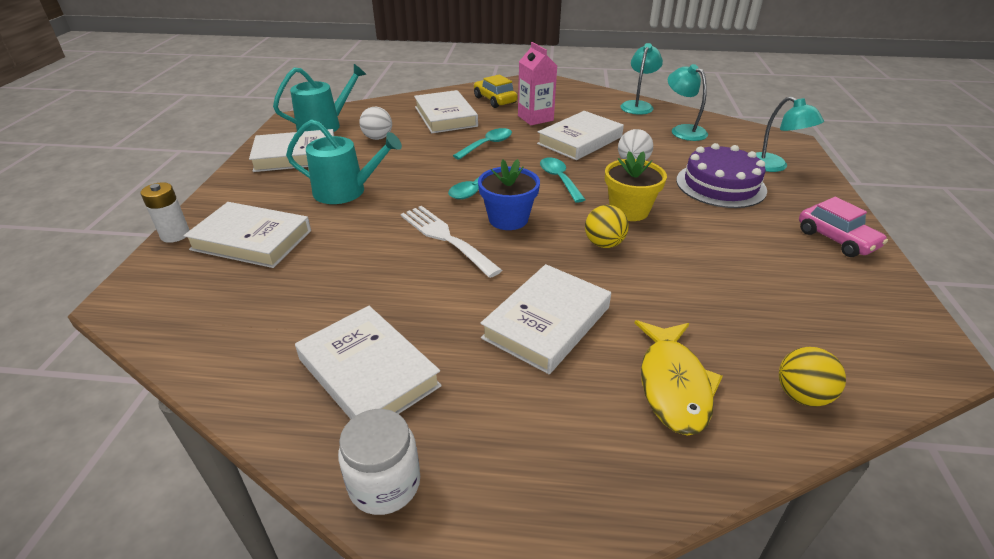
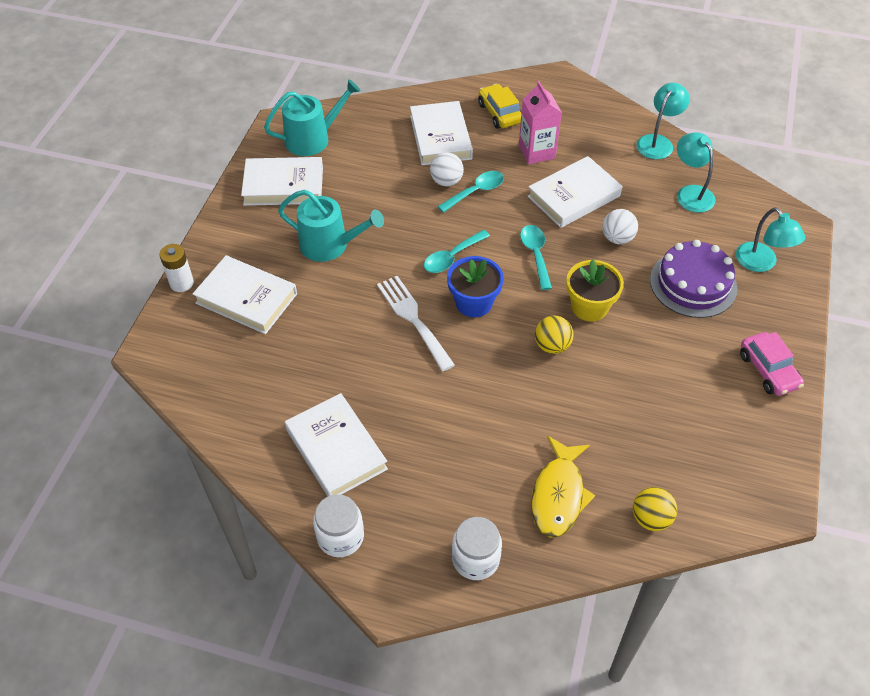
camera: 10 degrees right, 15 degrees up
white ball [359,107,392,140] -> white ball moved to [430,152,464,186]
white book [480,264,611,374] -> none
none -> white jar [452,517,502,580]

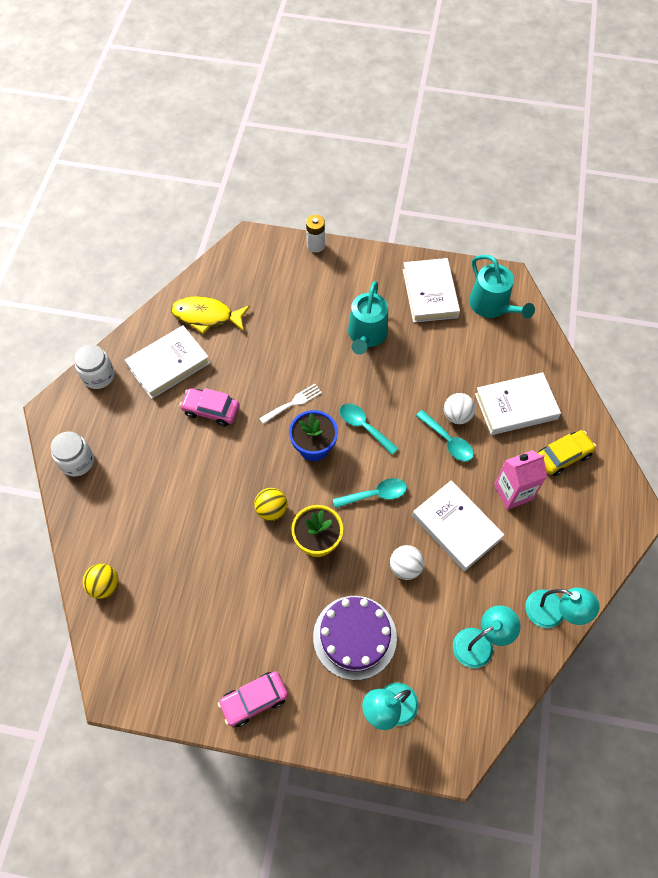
camera: 85 degrees right, 10 degrees up
white book [193,255,297,334] -> none
white fork [377,276,455,371] -> white fork [259,384,322,424], size x0.64
yellow fish [531,436,595,538] -> yellow fish moved to [171,296,250,334]
none -> pink car [180,388,240,427]

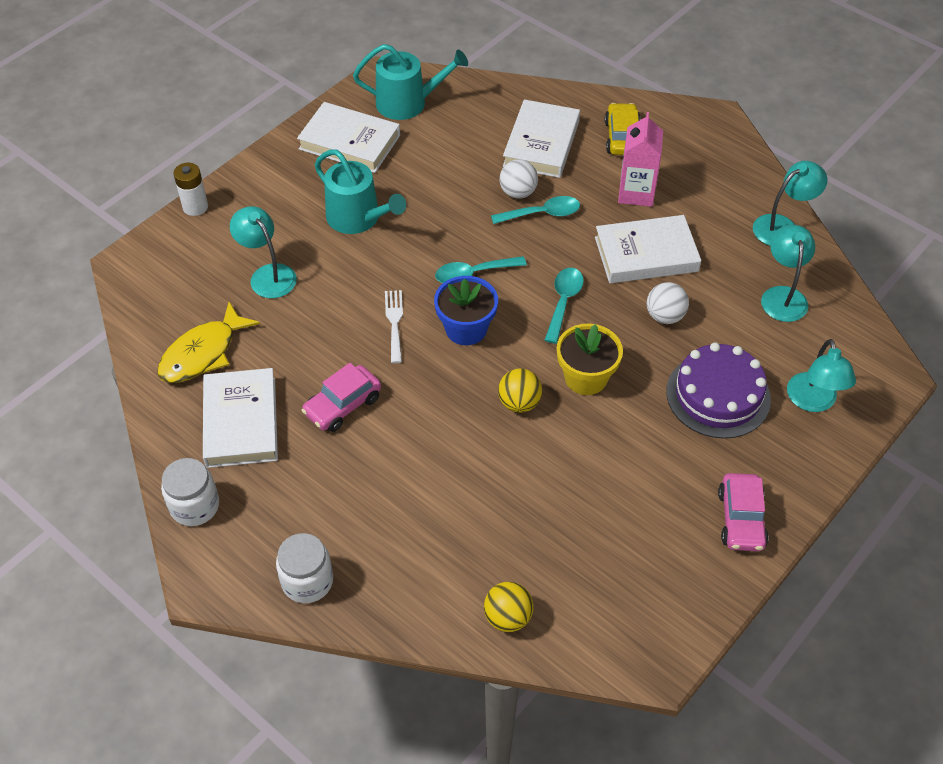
camera: 60 degrees left, 10 degrees down
none -> turquoise lamp [230,206,297,298]

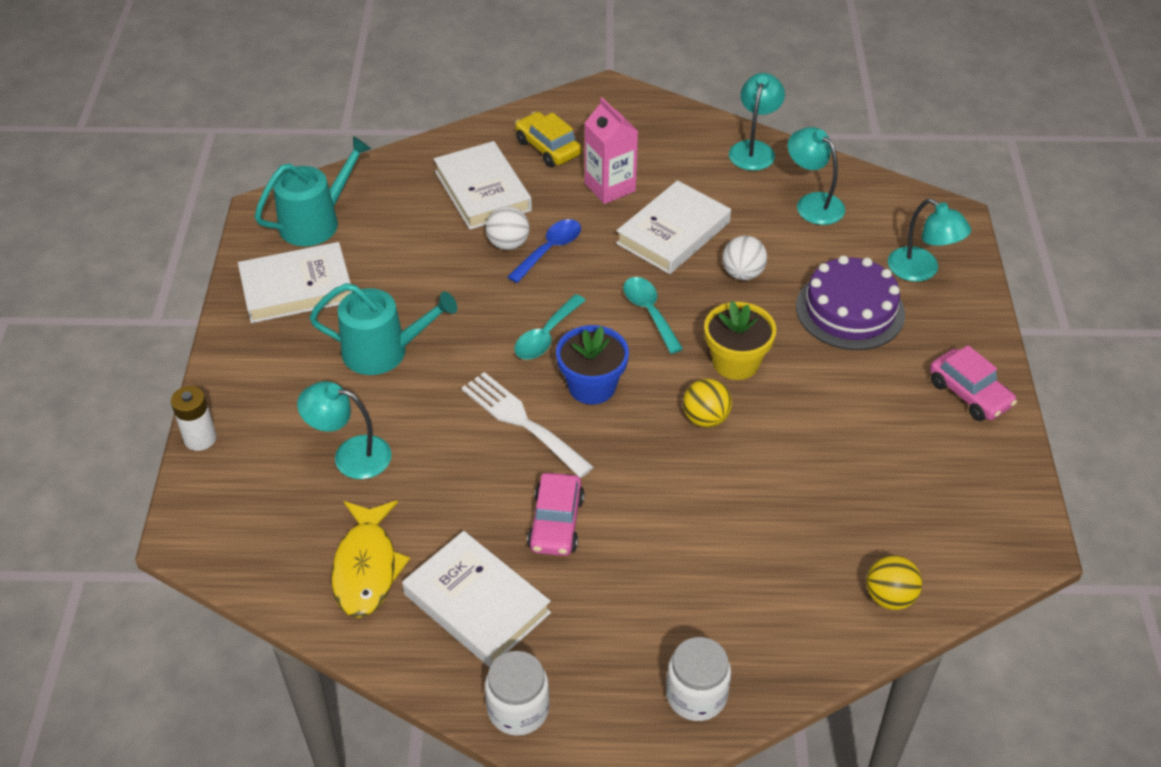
camera: 40 degrees left, 5 degrees down
white fork [385,290,403,363] -> white fork [462,372,594,478], size x1.55
turquoise spoon [491,196,580,224] -> blue spoon [507,219,581,283]

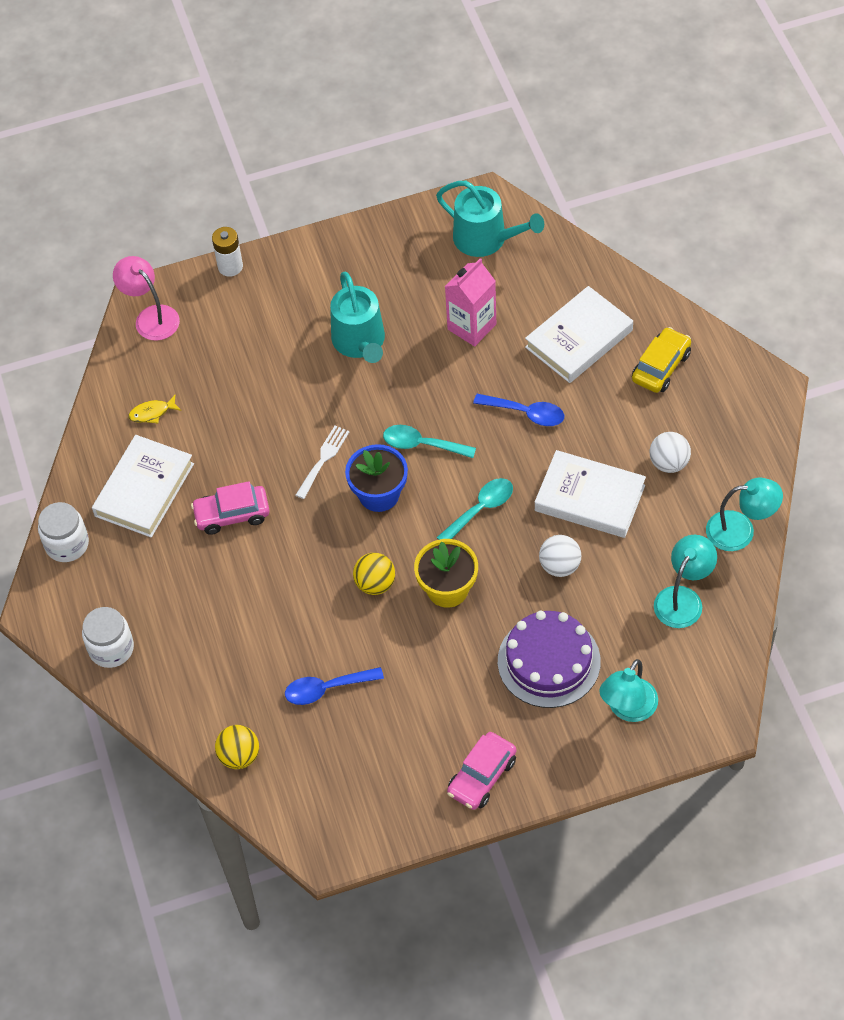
camera: 75 degrees right, 10 degrees up
white book [238,242,352,323] -> none
turquoise lamp [297,381,392,479] -> none
yellow fish [331,501,410,618] -> yellow fish [128,395,181,423], size x0.49
white fork [462,372,594,478] -> white fork [296,426,350,499], size x0.64
white ball [486,206,529,250] -> white ball moved to [650,432,691,473]
pink carton [585,97,638,204] -> pink carton moved to [445,258,496,347]
none -> pink lamp [113,256,180,341]
none -> blue spoon [285,667,384,705]

